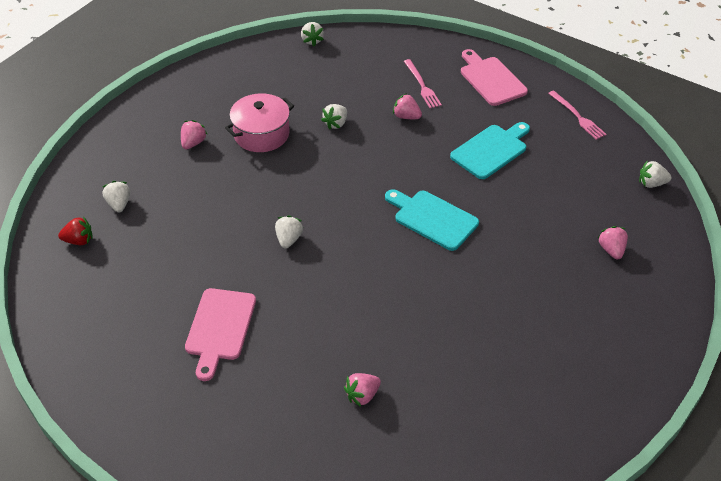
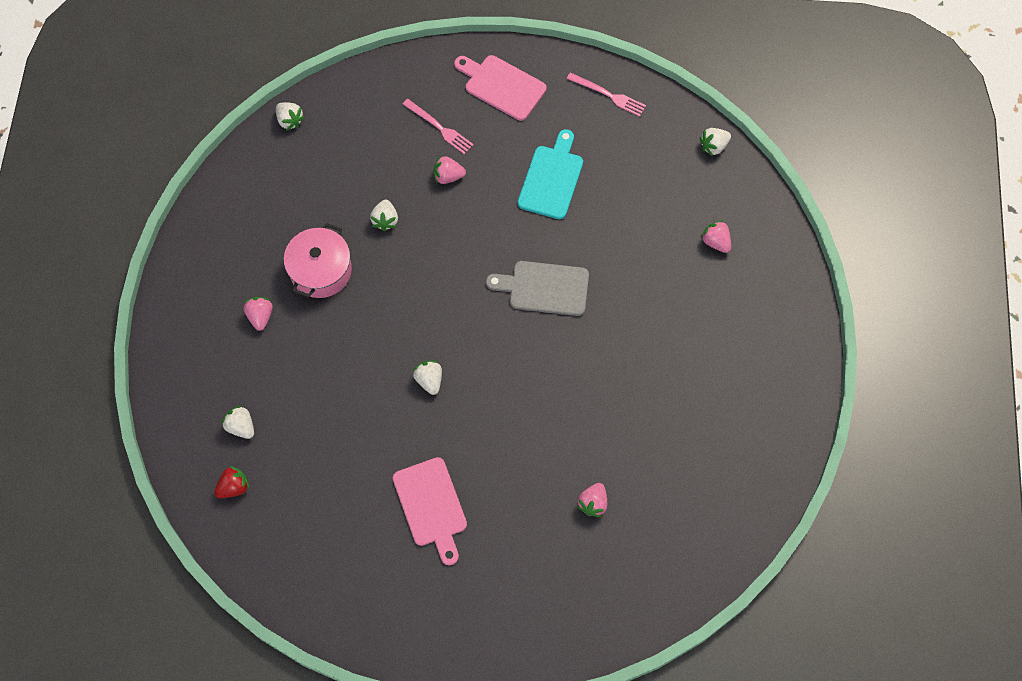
camera: 30 degrees left, 20 degrees up
turquoise cutting board [385,189,479,251] -> grey cutting board [486,261,589,316]

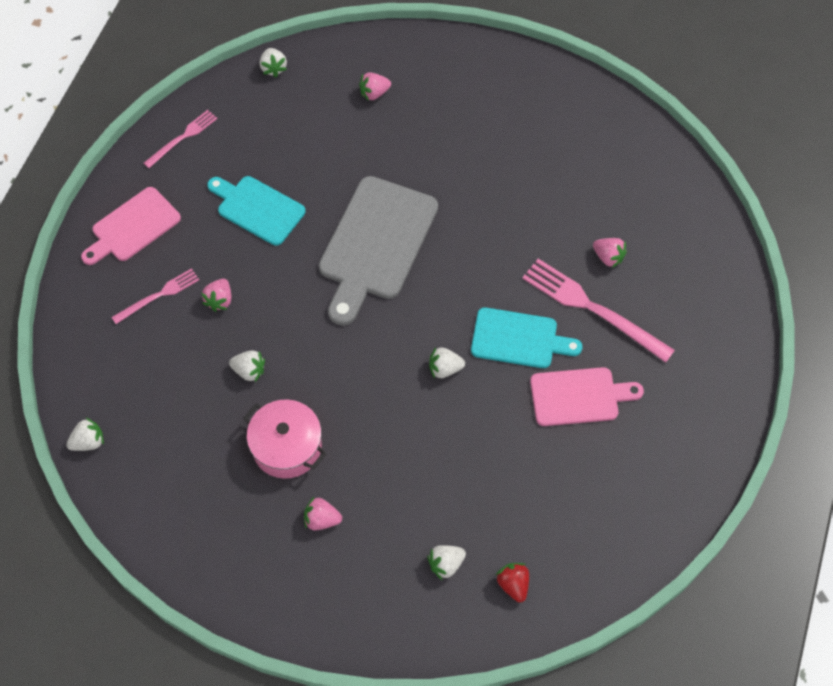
camera: 75 degrees left, 5 degrees down
grey cutting board [486,261,589,316] -> grey cutting board [319,176,438,325], size x1.60
none -> turquoise cutting board [471,307,582,368]
none -> pink fork [522,259,675,363]

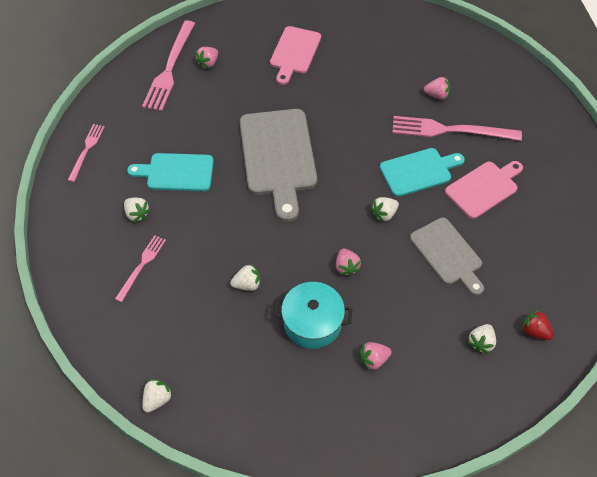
camera: 30 degrees left, 5 degrees down
pink cutting board [81,187,181,265] -> pink cutting board moved to [270,26,321,85]
pink strawberry [201,279,232,312] -> pink strawberry moved to [336,249,361,277]
pink pot [243,399,326,479] -> turquoise pot [274,282,352,349]
white strawberry [260,48,287,77] -> white strawberry moved to [124,197,151,223]
none -> pink fork [142,20,195,111]
none -> grey cutting board [410,218,484,296]

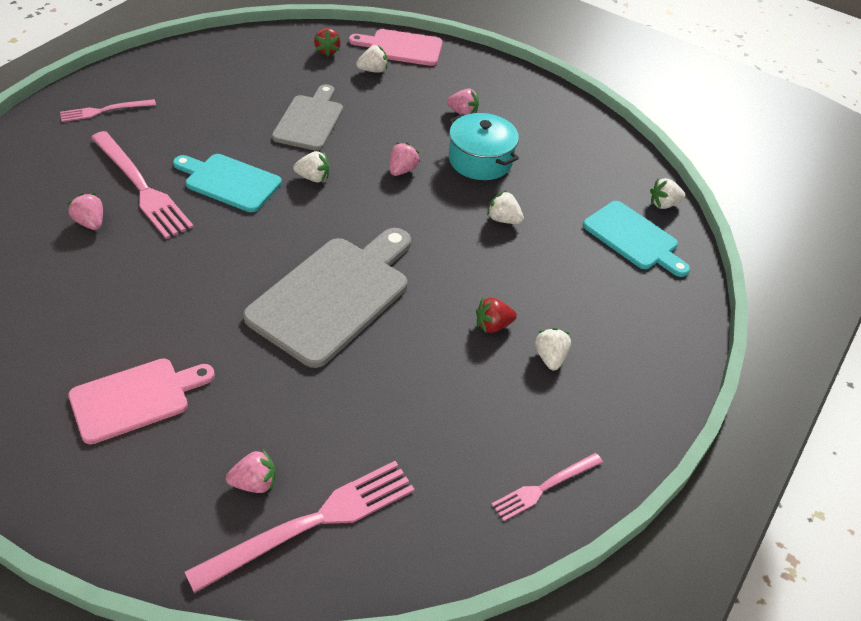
camera: 140 degrees left, 10 degrees down
pink fork [115,235,166,302] -> pink fork moved to [60,99,156,122]
turquoise cutting board [127,153,214,191] -> turquoise cutting board moved to [583,201,690,277]
pink cutting board [445,161,523,219] -> pink cutting board moved to [349,29,443,66]
none -> red strawberry [476,298,517,333]

